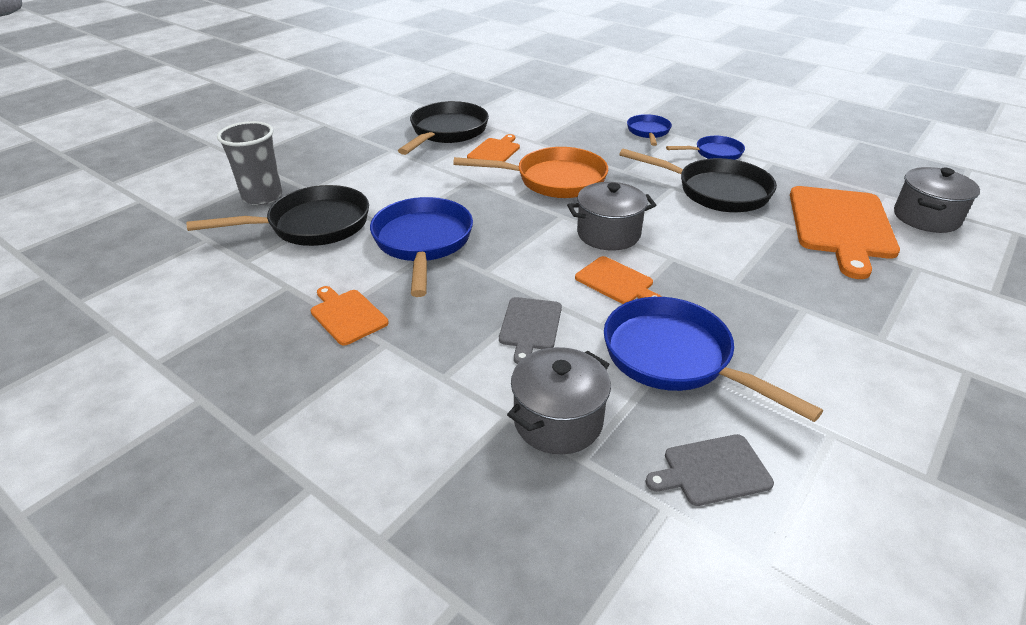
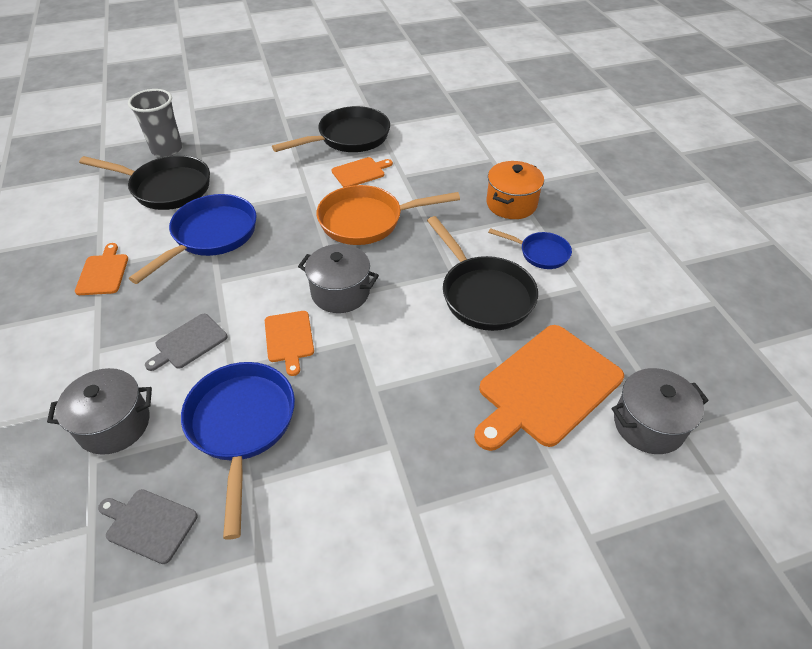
camera: 35 degrees right, 10 degrees up
orange pan [453,147,608,198] -> orange pan turned 135 degrees clockwise [316,185,460,245]
blue pan [627,114,672,146] -> orange pot [486,161,544,219]

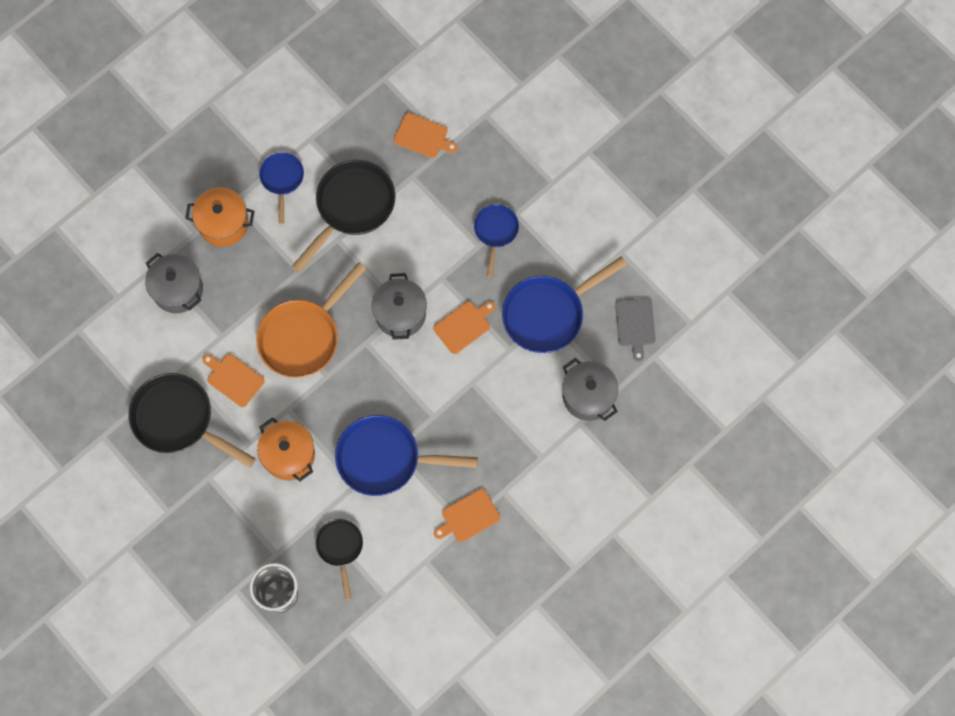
camera: 115 degrees left, 25 degrees up
black pan [79,155,210,210] -> black pan [316,519,363,600], size x0.57
grey cutting board [145,314,227,371] -> none
orange pan [316,185,460,245] -> orange pan turned 75 degrees clockwise [256,262,366,378]
orange cutting board [474,325,624,451] -> orange cutting board [394,113,458,158], size x0.50
grey pot [612,368,709,454] -> grey pot moved to [145,253,203,313]
none -> orange pot [257,417,315,481]
none -> blue pan [474,205,519,277]

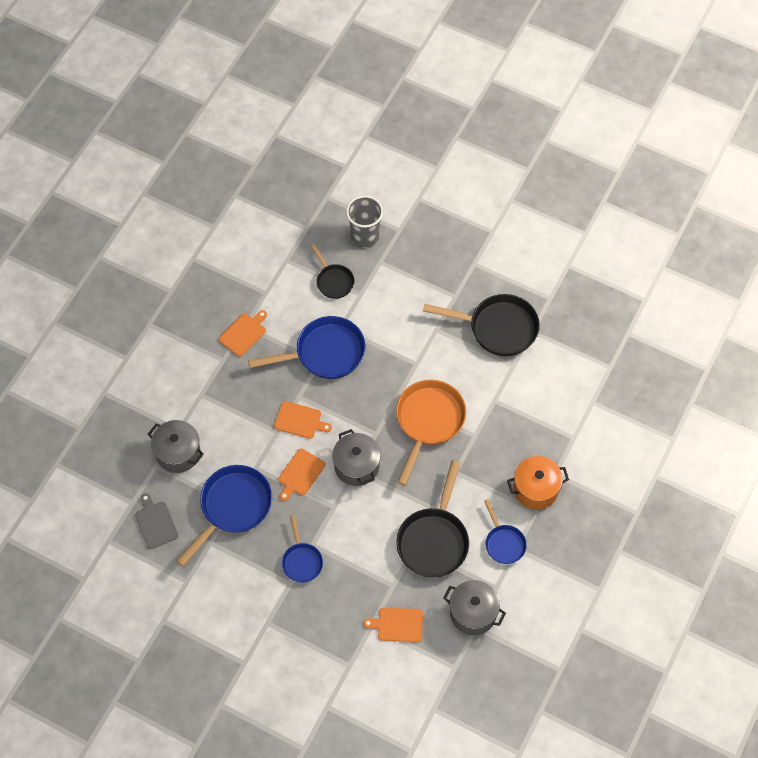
camera: 160 degrees right, 10 degrees down
grey pot [145,253,203,313] -> grey pot moved to [443,580,506,635]
orange cutting board [203,354,265,407] -> orange cutting board moved to [274,401,332,439]
orange pot [257,417,315,481] -> none

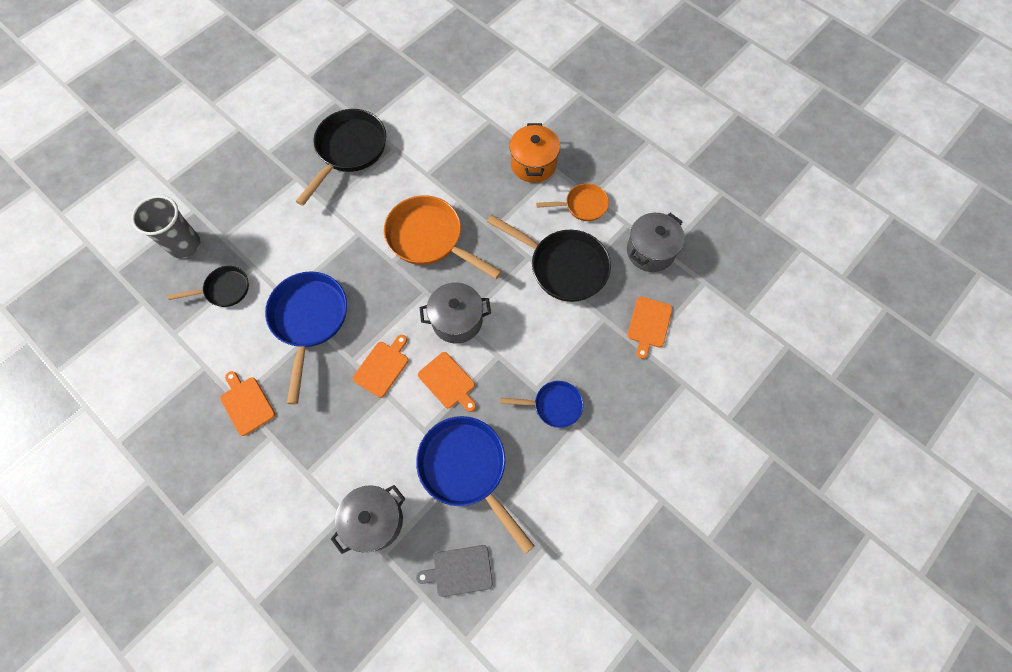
camera: 75 degrees left, 5 degrees up
blue pan [484,499,527,564] -> orange pan [536,183,609,221]

